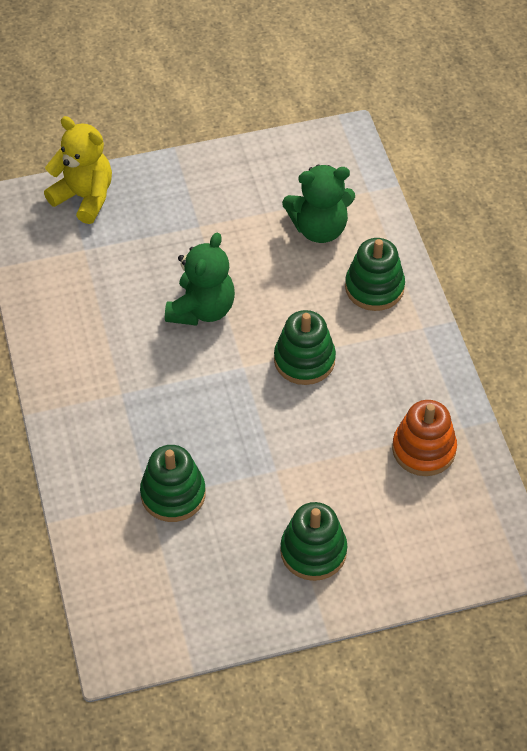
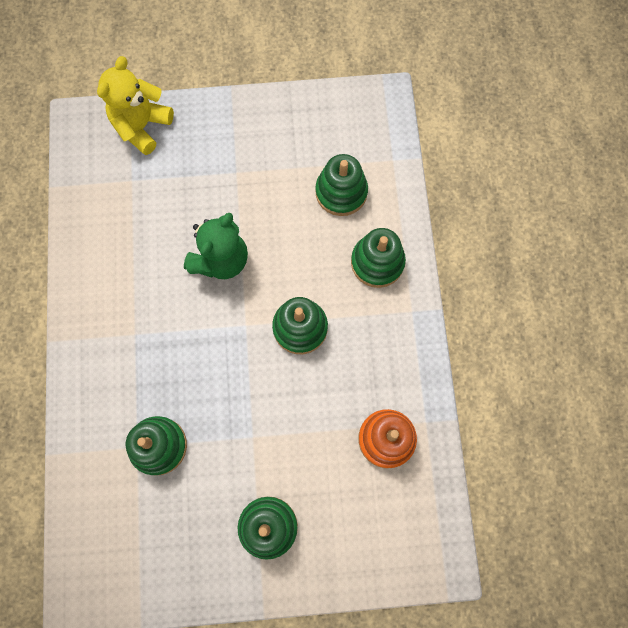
camera: 10 degrees right, 20 degrees up
yellow teddy bear [44,116,112,224] -> yellow teddy bear turned 105 degrees counterclockwise [97,56,174,155]
green teddy bear [282,165,355,243] -> green stacking toy [315,154,368,216]

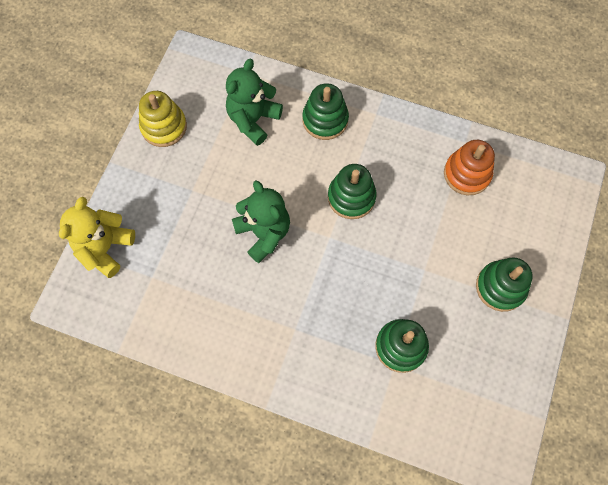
camera: 65 degrees left, 5 degrees down
yellow teddy bear [97,56,174,155] -> yellow teddy bear turned 60 degrees clockwise [59,197,135,278]
green stacking toy [315,154,368,216] -> green teddy bear [226,59,283,146]
none -> yellow stacking toy [139,91,187,147]

